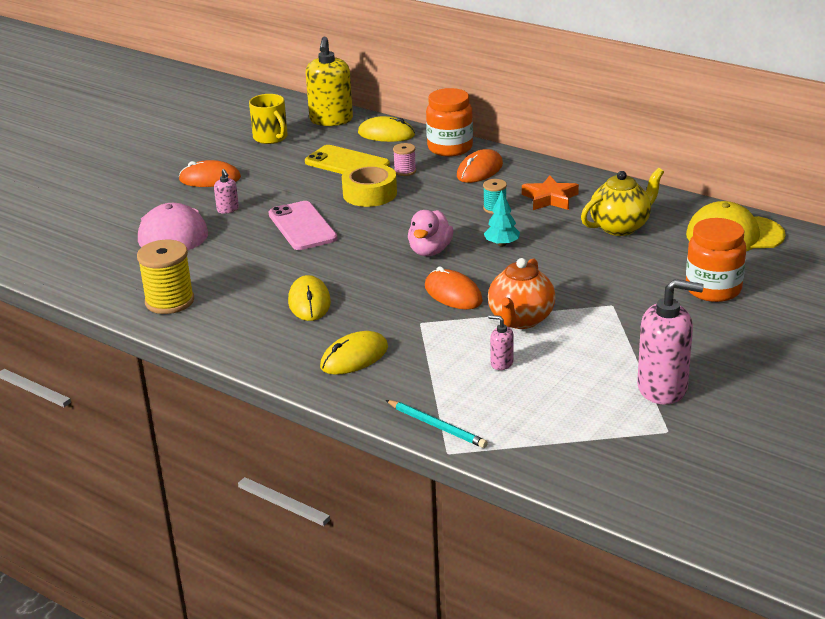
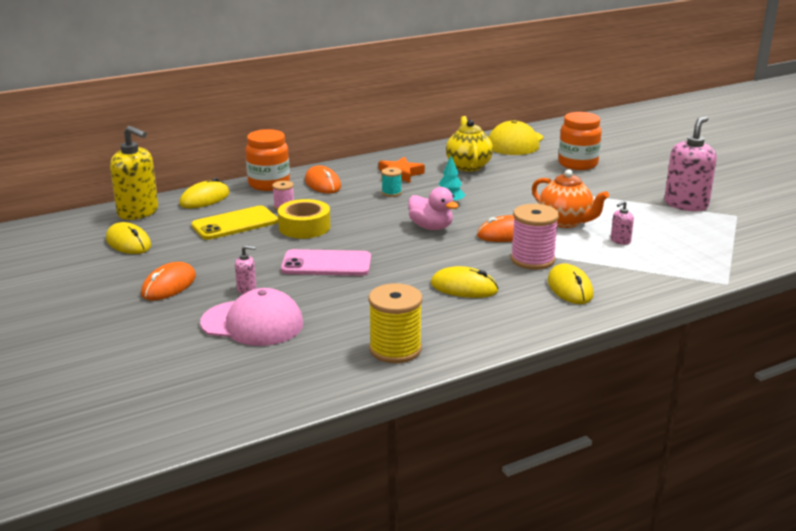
camera: 65 degrees left, 5 degrees down
yellow mug [249,94,288,144] -> yellow mouse [106,222,151,254]
turquoise pencil [386,400,488,448] -> none
none -> pink spool [511,204,559,270]

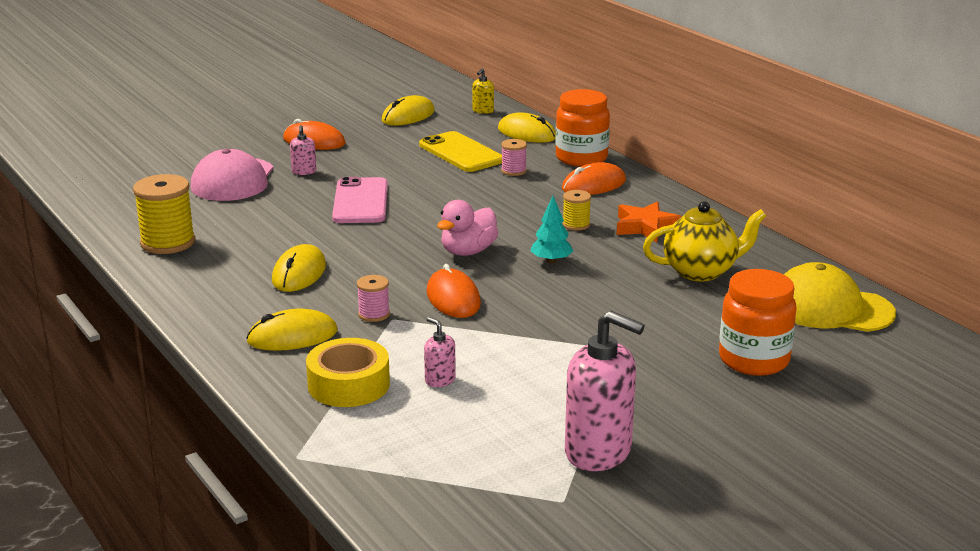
camera: 85 degrees right, 0 degrees up
yellow soap dispenser [110,126,158,220] -> yellow soap dispenser [472,68,494,114], size x0.46
yellow tape [278,199,330,239] -> yellow tape moved to [306,338,390,407]
turquoise spool [382,167,402,197] -> yellow spool [562,190,591,231]
pink spool [511,204,559,270] -> pink spool [357,275,390,322], size x0.53
orange teapot [532,169,609,228] -> none

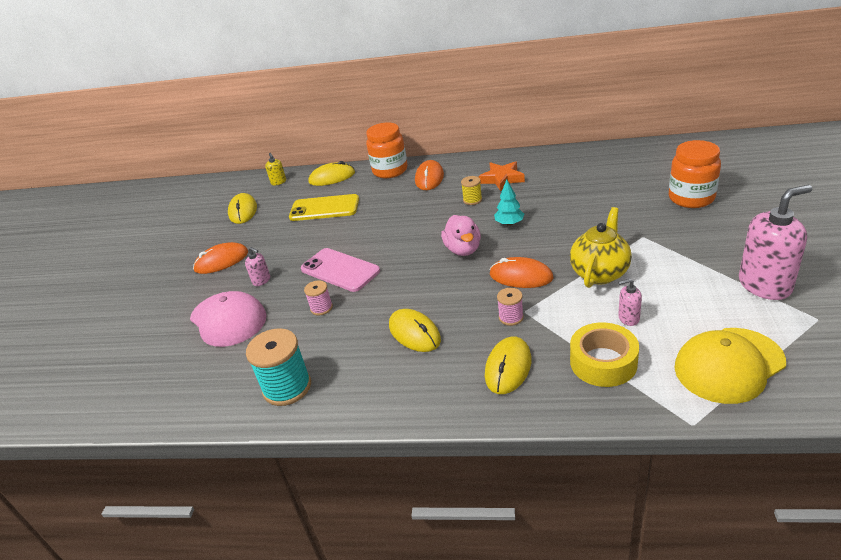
camera: 45 degrees left, 10 degrees up
yellow spool [133,174,195,254] -> turquoise spool [246,328,311,406]
pink spool [501,139,527,176] -> pink spool moved to [304,280,333,315]
yellow teapot [643,201,766,281] -> yellow teapot moved to [570,207,632,288]
yellow cap [784,262,896,332] -> yellow cap moved to [675,328,786,404]

